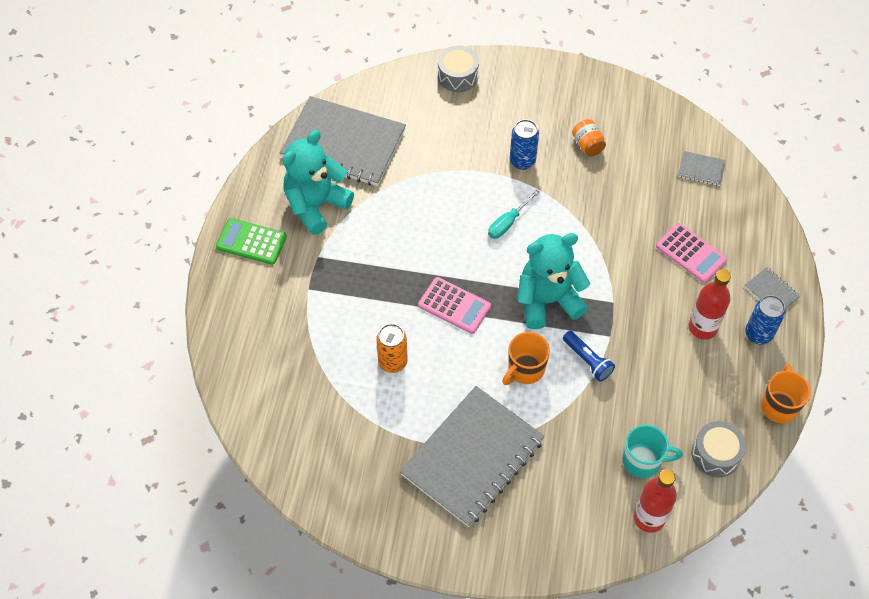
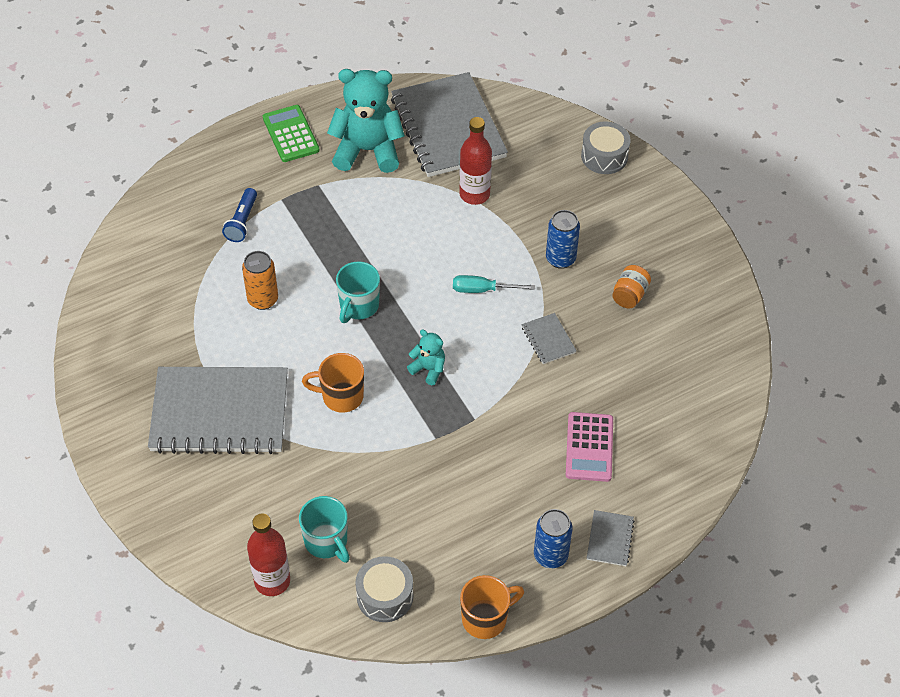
camera: 50 degrees right, 5 degrees down
pink calculator [418,277,491,334] -> turquoise mug [336,261,380,323]
turquoise teddy bear [517,233,591,329] -> turquoise teddy bear [407,330,445,385], size x0.47
blue flashlight [563,331,615,382] -> blue flashlight moved to [222,188,257,242]
grey notebook [678,151,726,186] -> grey notebook moved to [521,313,577,364]
red bottle [689,269,731,340] -> red bottle moved to [459,117,492,205]

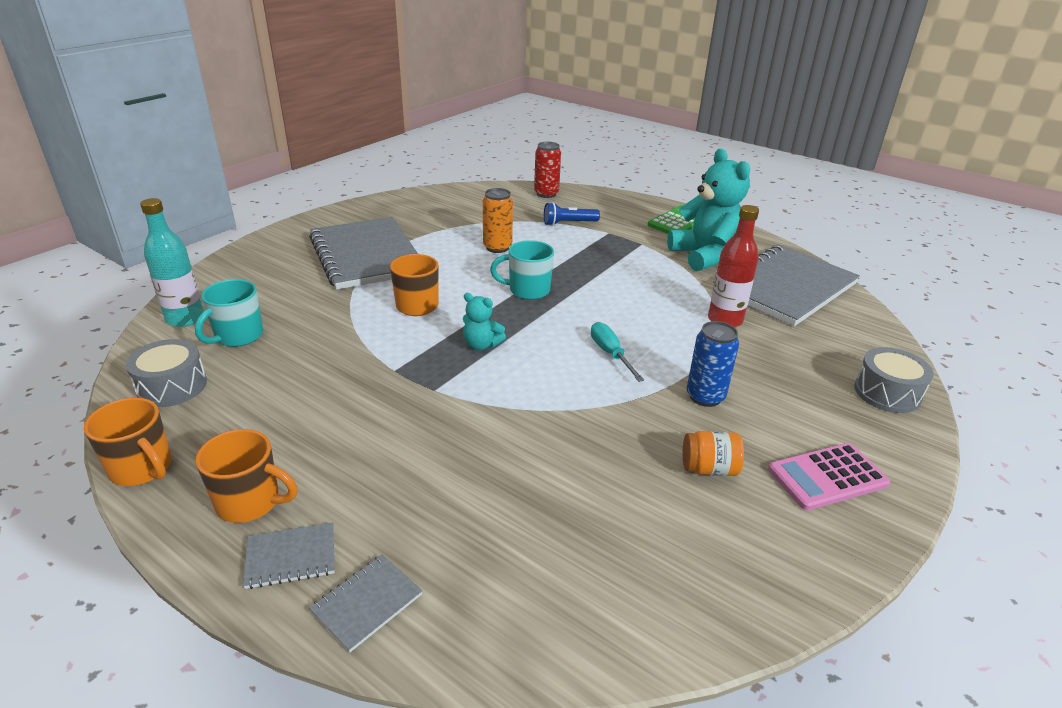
camera: 65 degrees right, 20 degrees down
red bottle [247,513,290,596] -> turquoise bottle [140,198,204,327]
turquoise teddy bear [407,330,445,385] -> turquoise teddy bear turned 105 degrees clockwise [463,293,506,350]
grey notebook [521,313,577,364] -> grey notebook moved to [309,555,423,653]
blue can [534,509,572,568] -> orange mug [196,429,298,523]
pink calculator [566,412,613,482] -> pink calculator moved to [768,443,890,511]
none -> red can [534,142,561,198]

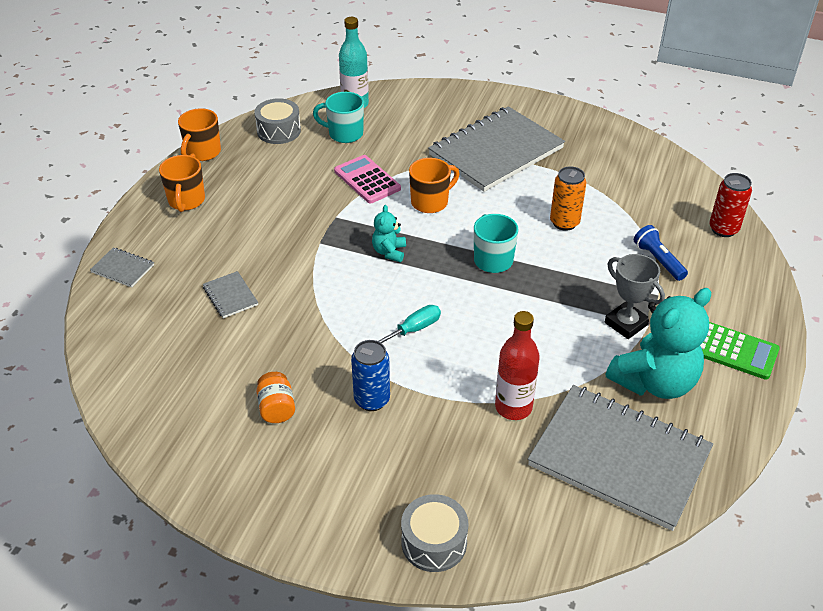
camera: 75 degrees right, 10 degrees up
grey notebook [243,522,335,589] -> grey notebook moved to [203,271,258,318]
pink calculator [768,443,890,511] -> pink calculator moved to [334,155,401,204]
none -> grey trophy [605,254,665,339]

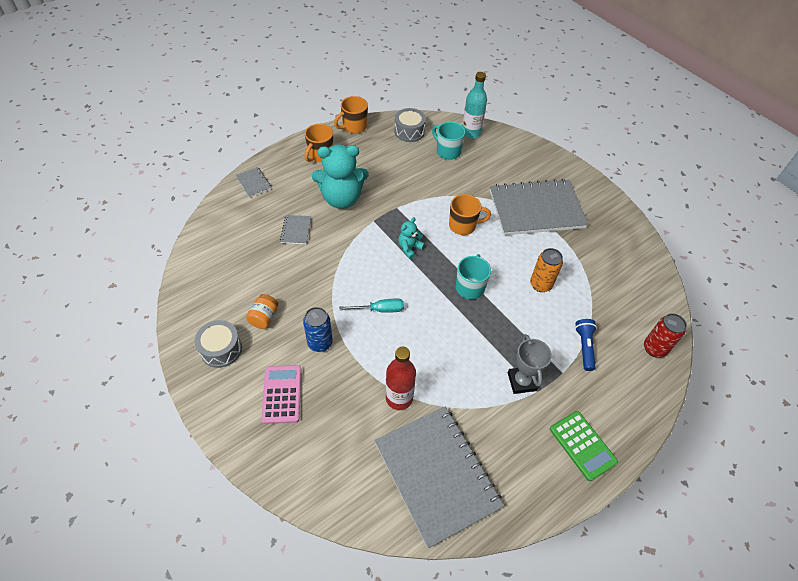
camera: 30 degrees right, 10 degrees up
pink calculator [334,155,401,204] -> pink calculator moved to [261,365,301,424]
grey drum [401,494,468,572] -> grey drum moved to [195,320,242,368]
turquoise teddy bear [606,288,711,399] -> turquoise teddy bear moved to [312,144,369,209]

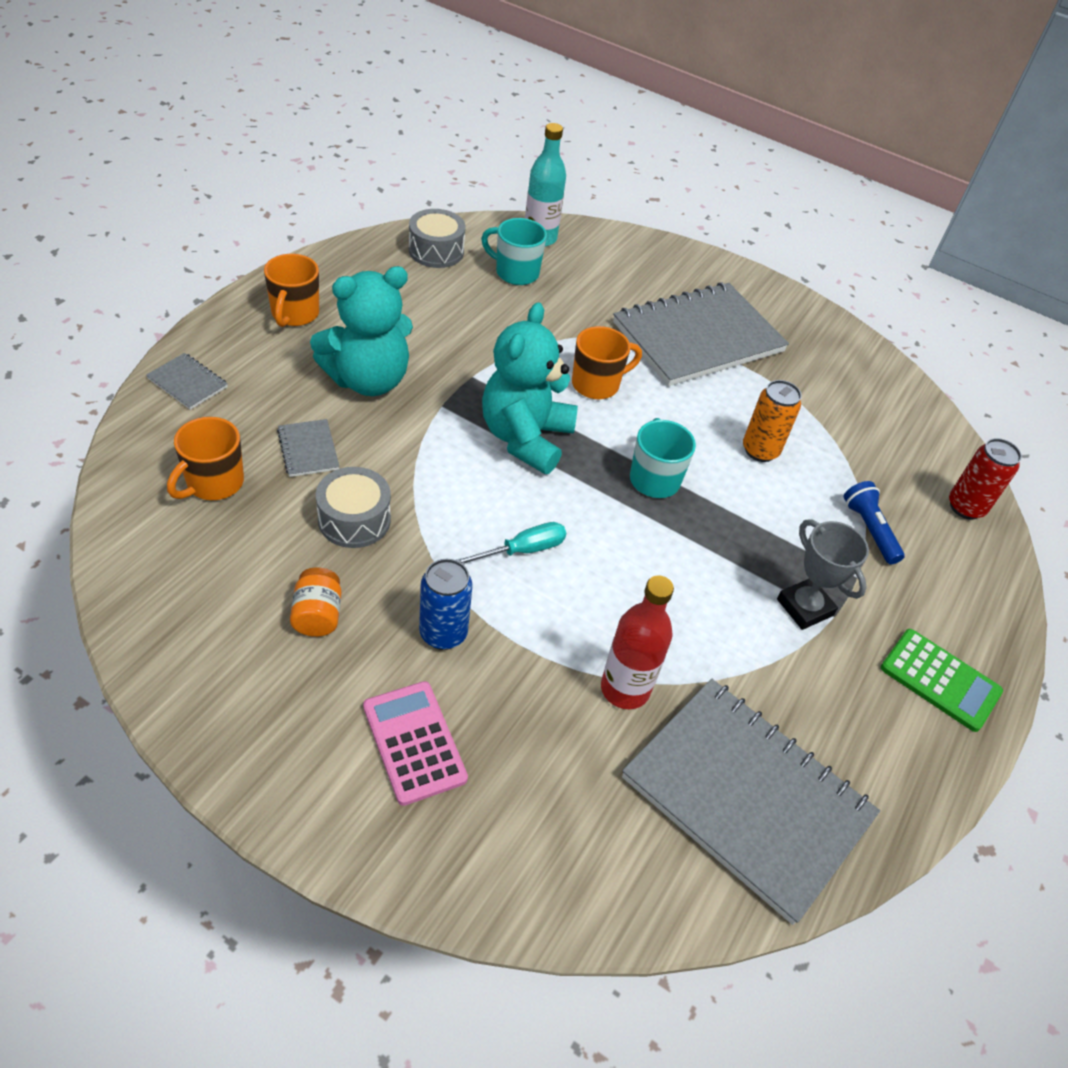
camera: 25 degrees left, 5 degrees down
grey drum [195,320,242,368] -> grey drum moved to [316,467,391,548]
orange mug [334,96,368,133] -> orange mug moved to [167,417,244,500]
turquoise teddy bear [398,217,425,259] -> turquoise teddy bear [482,302,578,474], size x2.11

